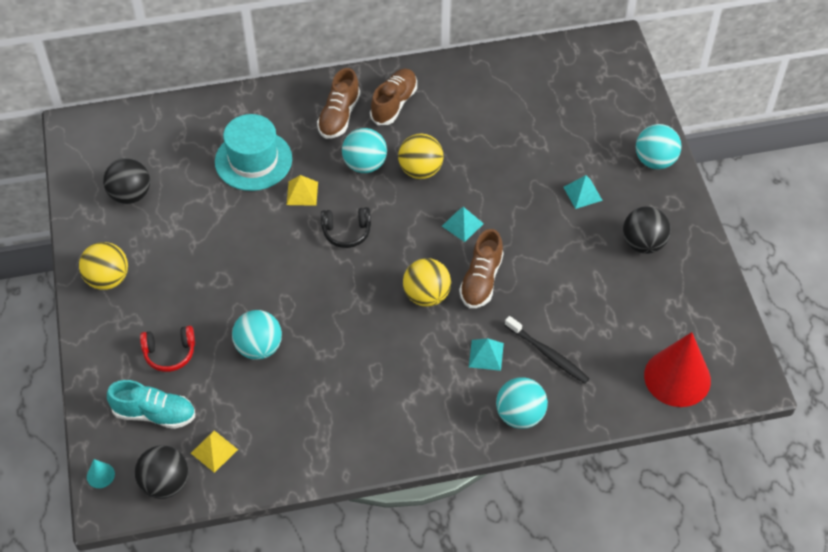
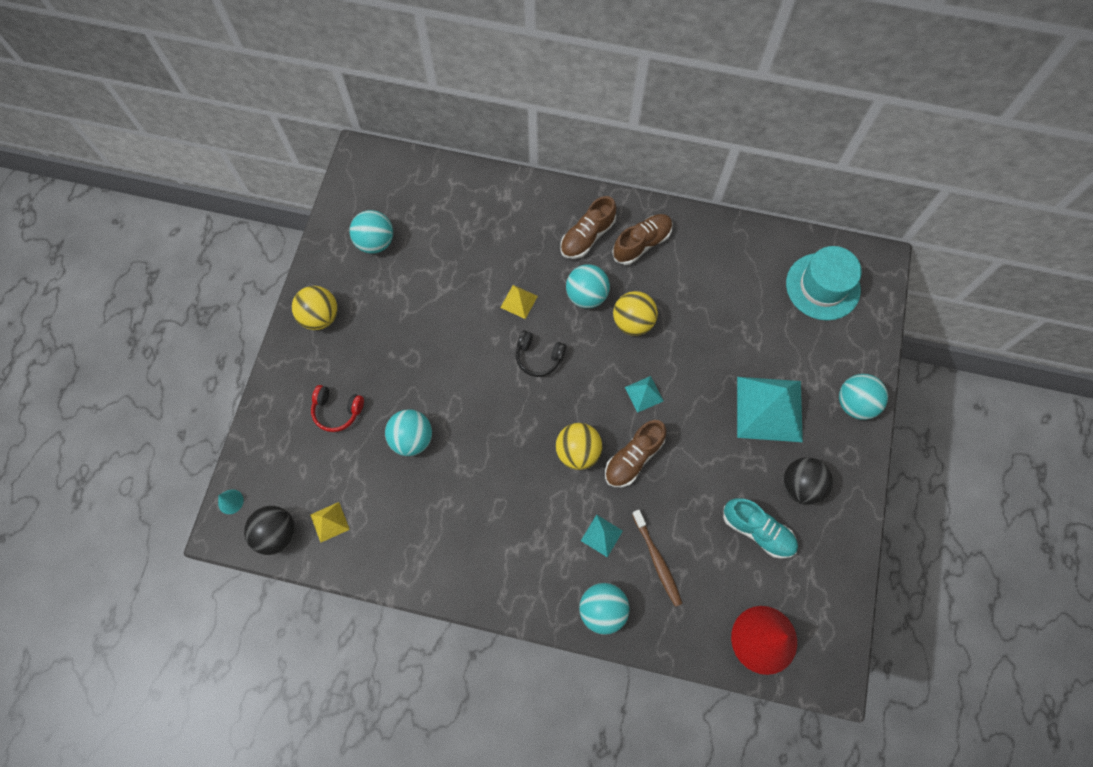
camera: 25 degrees right, 15 degrees up
black ball [103,158,150,204] -> turquoise ball [349,210,393,254]
turquoise shoe [107,380,195,429] -> turquoise shoe moved to [723,498,798,559]
turquoise hat [215,114,292,191] -> turquoise hat moved to [786,246,862,320]
black toothbrush [505,316,590,384] -> brown toothbrush [632,510,682,607]
turquoise pyramid [563,175,603,209] -> turquoise pyramid [737,377,803,442], size x2.18

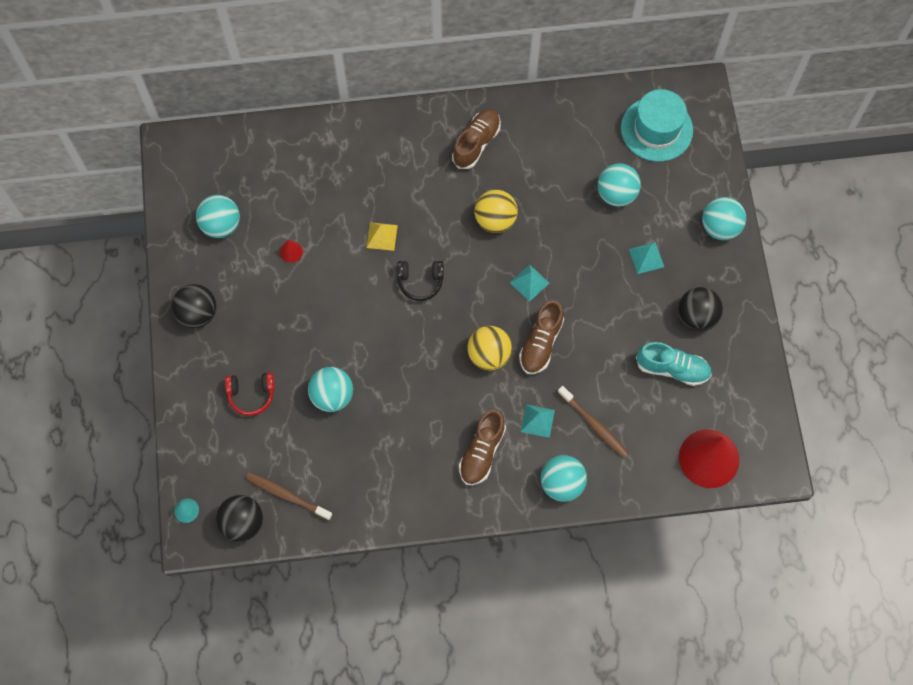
camera: 20 degrees left, 0 degrees up
yellow ball [292,286,338,330] -> black ball [171,284,217,328]
yellow pyramid [310,502,350,543] -> brown toothbrush [246,472,332,521]
brown shoe [561,196,616,259] -> brown shoe moved to [459,409,506,485]
turquoise ball [566,264,610,308] -> turquoise ball moved to [598,163,641,207]
turquoise pyramid [737,377,803,442] -> turquoise pyramid [629,242,664,274], size x0.46
none -> red cone [280,240,303,263]

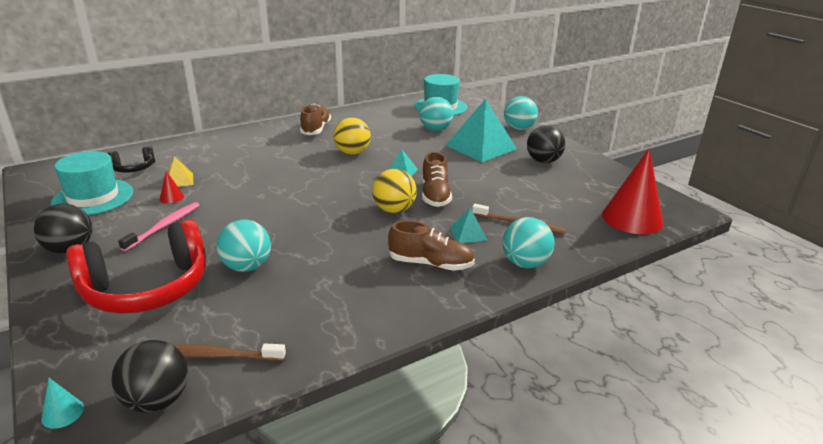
camera: 25 degrees left, 40 degrees down
turquoise ball [196,195,240,238] -> turquoise hat [51,151,133,215]
red headphones [225,372,275,416] -> red headphones [66,219,206,314], size x2.10
yellow pyramid [366,222,398,251] -> yellow pyramid moved to [168,157,193,187]
black headphones [397,261,444,301] -> black headphones moved to [108,146,155,173]
brown shoe [459,409,506,485] -> brown shoe turned 75 degrees counterclockwise [388,220,475,271]
turquoise pyramid [629,242,664,274] -> turquoise pyramid [446,99,517,162], size x2.18
turquoise shoe [636,342,712,386] -> none
none -> pink toothbrush [118,202,199,251]

